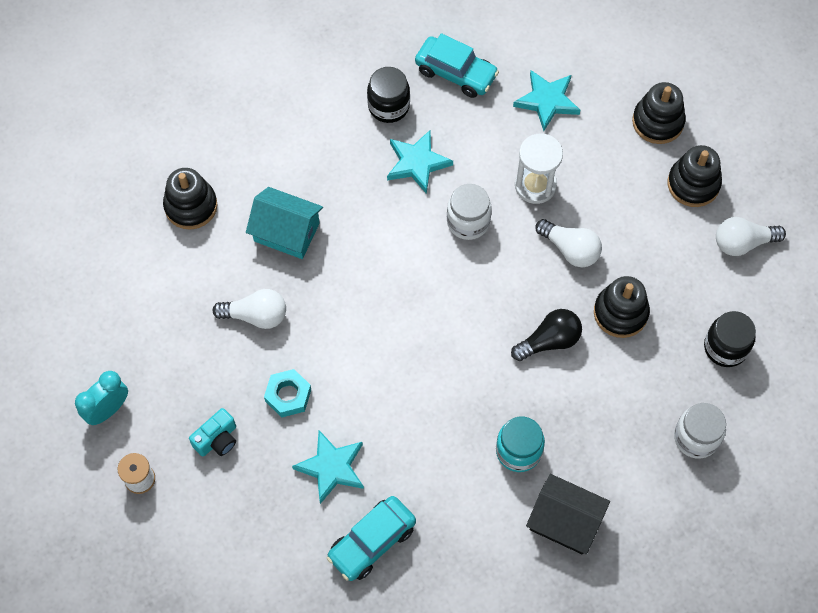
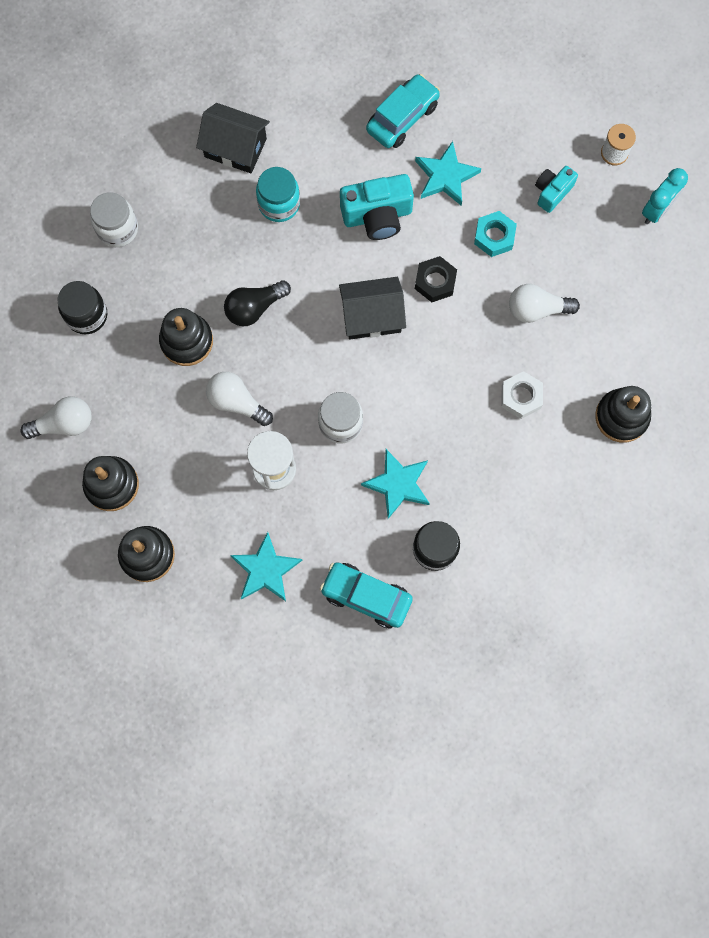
camera: 175 degrees right, 10 degrees up
turquoise house [246,187,323,259] -> white nut [501,371,543,419]
none -> black house [339,277,406,339]
none -> turquoise camera [340,174,414,240]
none -> black nut [415,256,457,302]

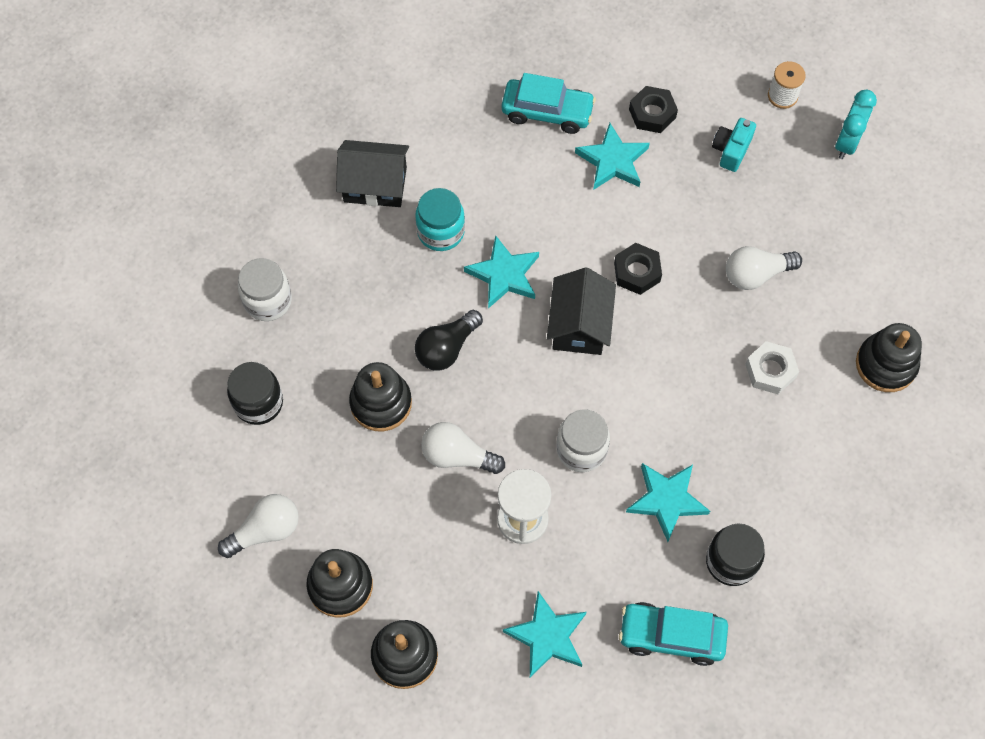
camera: 15 degrees left, 10 degrees down
black house [339,277,406,339] -> black house turned 60 degrees counterclockwise [547,267,616,355]
turquoise camera [340,174,414,240] -> none
turquoise car [366,74,440,148] -> turquoise car turned 75 degrees clockwise [502,73,596,134]
turquoise nut [474,211,517,257] -> none
none -> turquoise star [464,235,539,308]
none -> black nut [629,86,678,133]

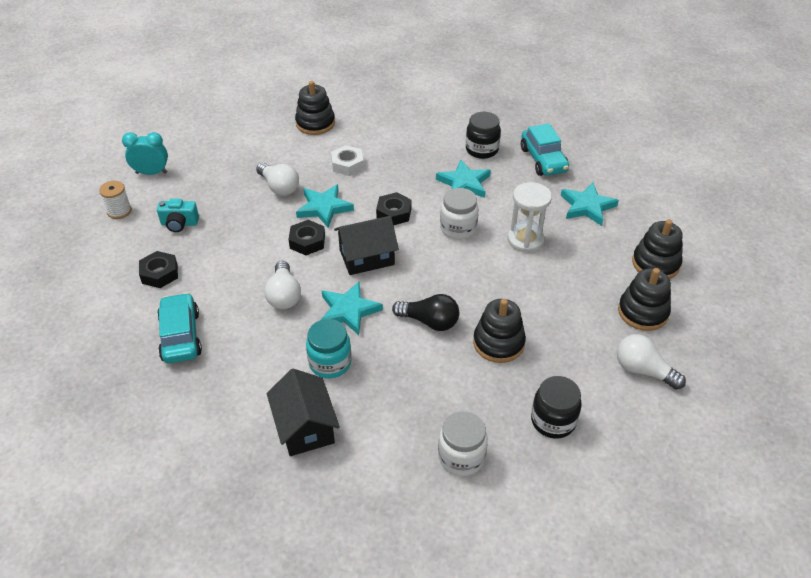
camera: 115 degrees left, 20 degrees down
white light bulb [421,422,505,474] -> white light bulb moved to [264,261,301,309]
turquoise star [575,123,650,190] -> turquoise star moved to [296,184,354,228]
none -> black nut [376,192,412,226]

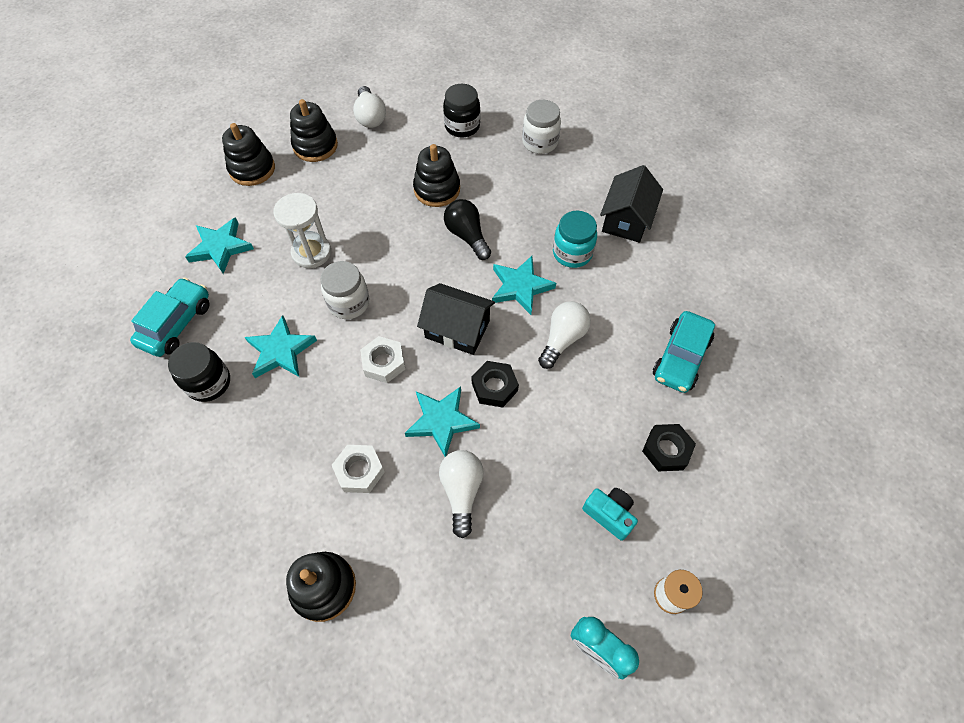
camera: 140 degrees left, 15 degrees up
black nut [376,192,412,226] -> white nut [360,336,405,383]

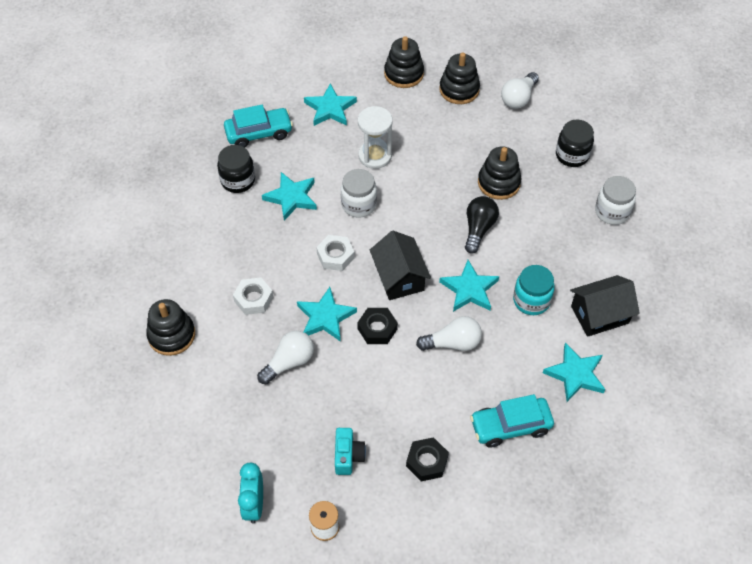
camera: 50 degrees right, 5 degrees down
none -> turquoise star [543,343,605,402]

